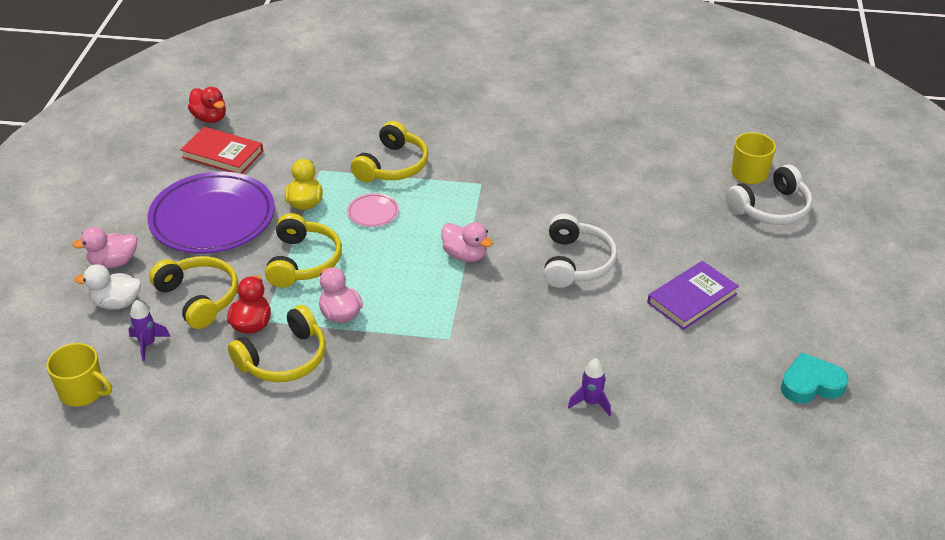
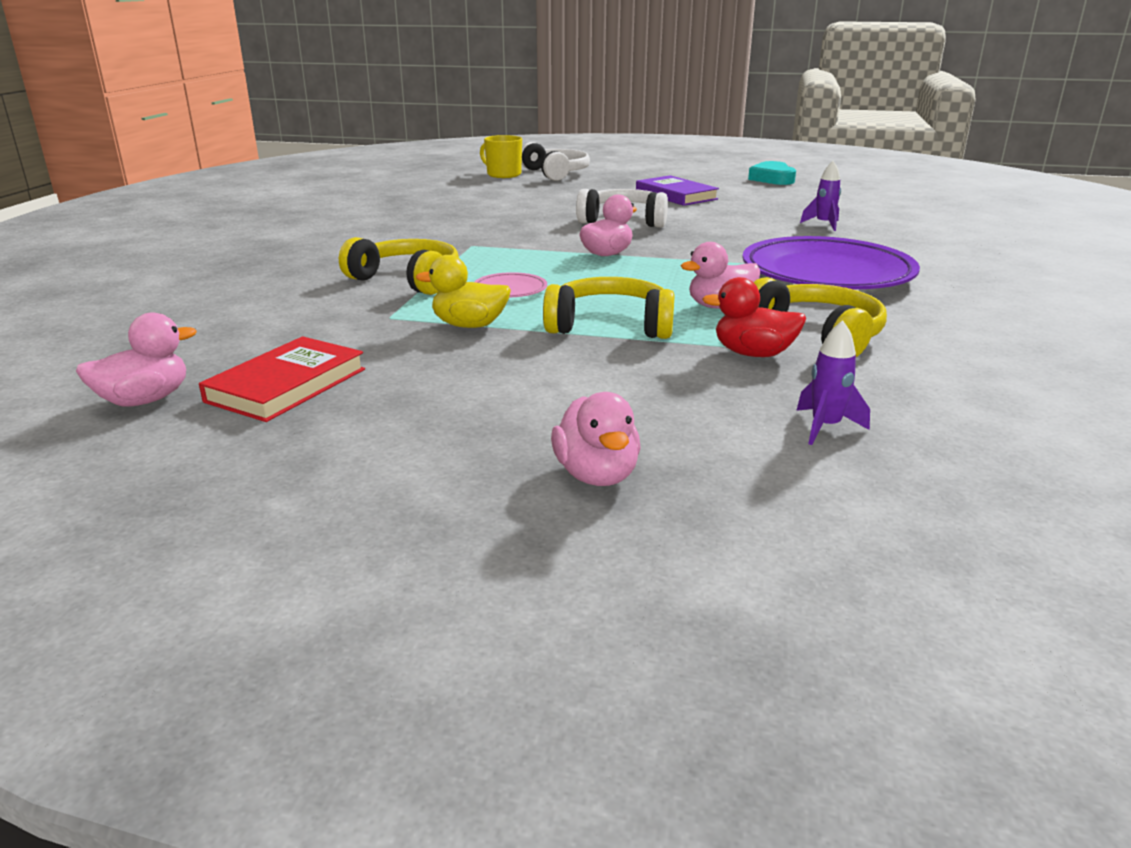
camera: 85 degrees left, 15 degrees down
yellow mug [46,343,112,407] -> none
white duck [75,264,141,310] -> none
purple plate [147,171,275,254] -> purple plate moved to [742,236,920,289]
yellow headphones [149,256,238,329] -> none
red duck [188,87,226,123] -> pink duck [76,312,197,407]

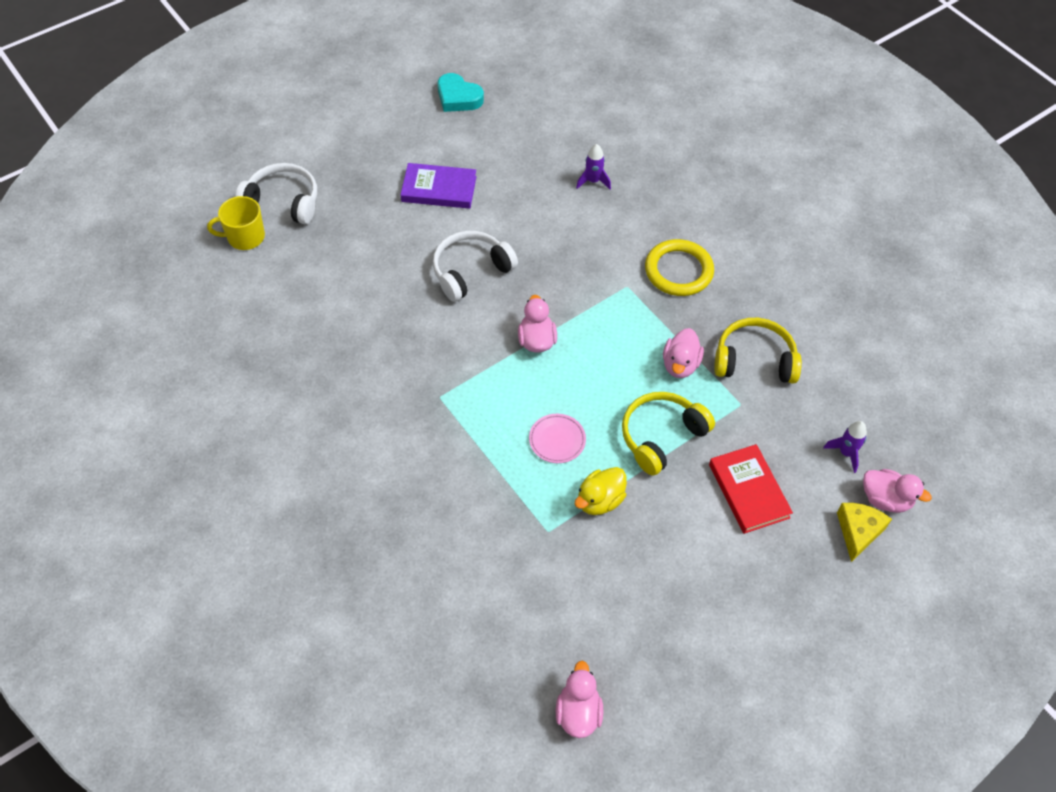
camera: 50 degrees left, 30 degrees up
red book [199,336,365,422] -> red book moved to [709,444,793,534]
yellow headphones [339,237,459,295] -> none
pink duck [551,392,641,486] -> pink duck moved to [863,469,932,513]
red duck [702,277,806,357] -> none
purple plate [742,236,920,289] -> yellow ring [645,239,714,296]
none -> yellow cheese [837,503,892,562]

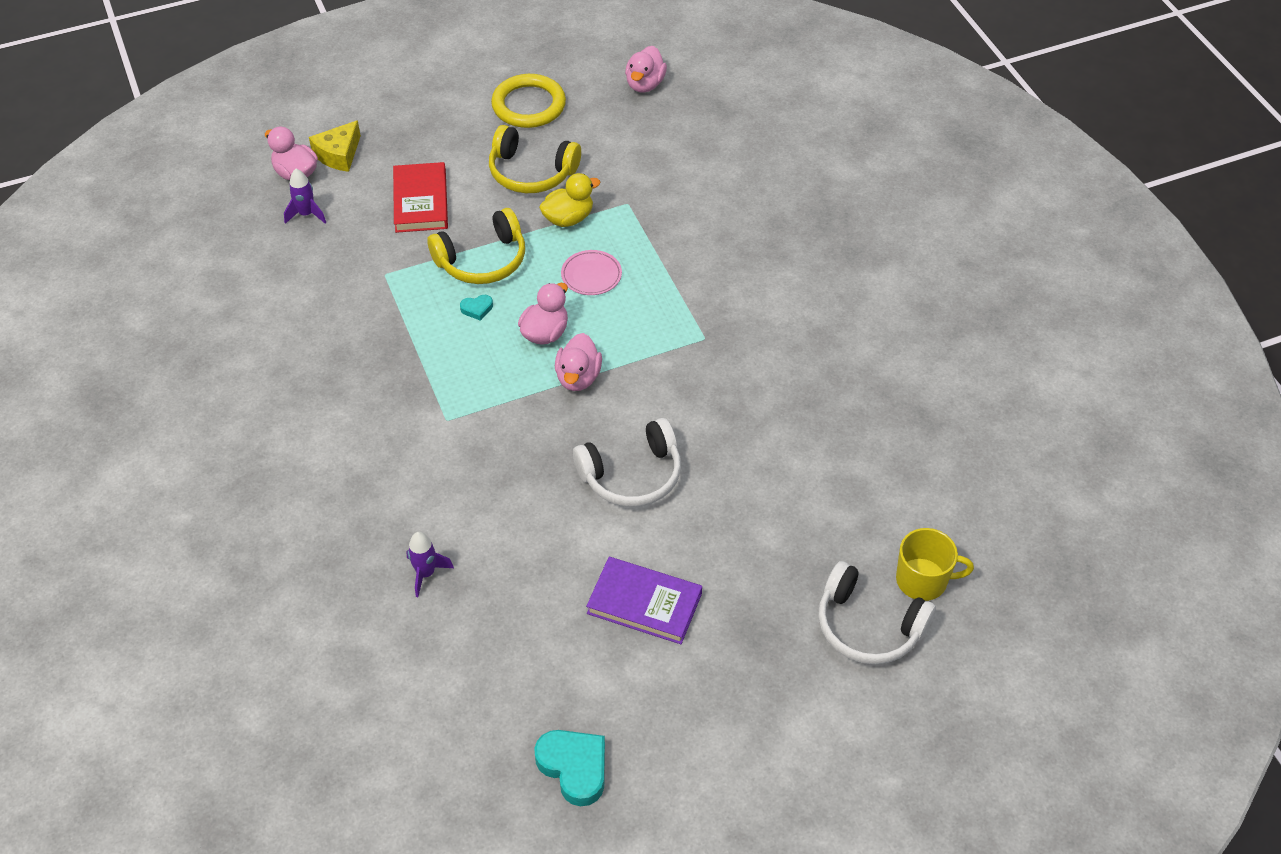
camera: 165 degrees left, 5 degrees down
yellow ring [645,239,714,296] -> yellow ring moved to [491,74,566,128]
pink duck [663,328,704,378] -> pink duck moved to [518,283,568,345]
yellow headphones [714,318,802,384] -> yellow headphones moved to [489,125,581,193]
none -> turquoise heart [460,295,493,321]

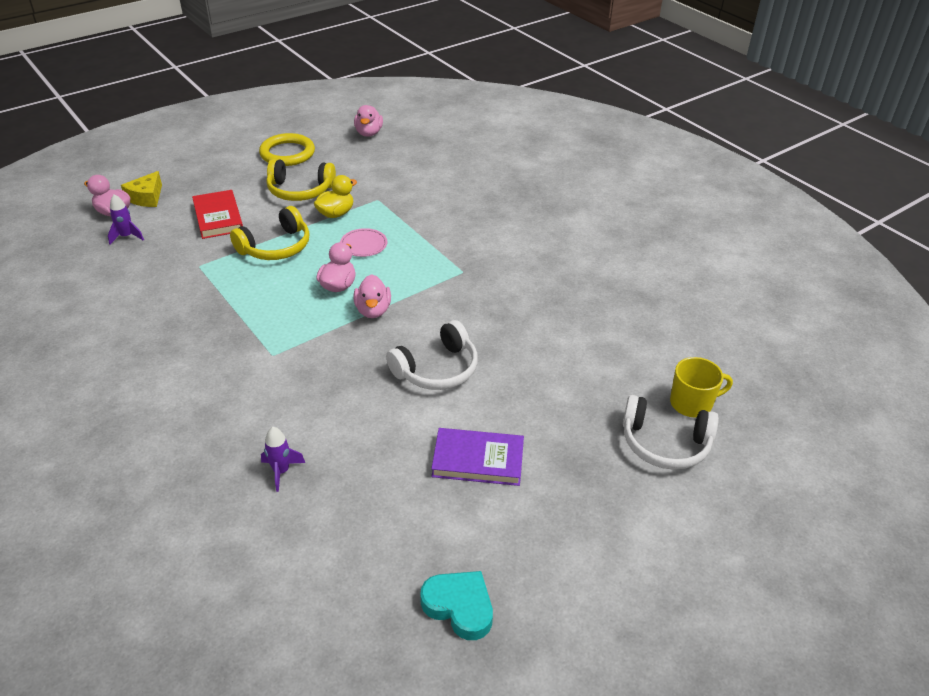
camera: 15 degrees left, 10 degrees down
turquoise heart [460,295,493,321] -> none

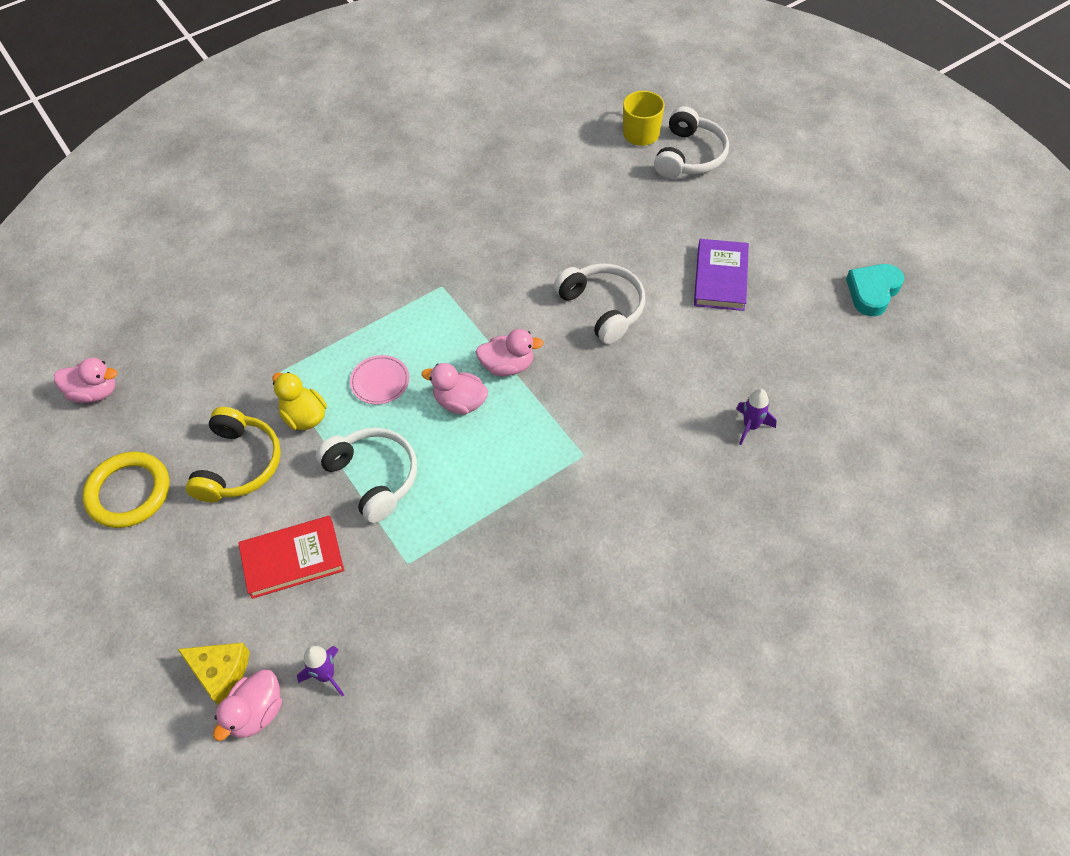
camera: 85 degrees left, 15 degrees up
yellow headphones [230,206,310,260] -> white headphones [316,428,417,523]

